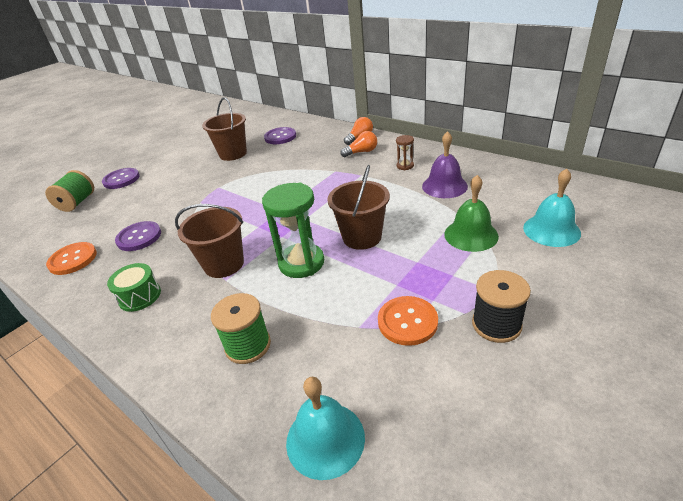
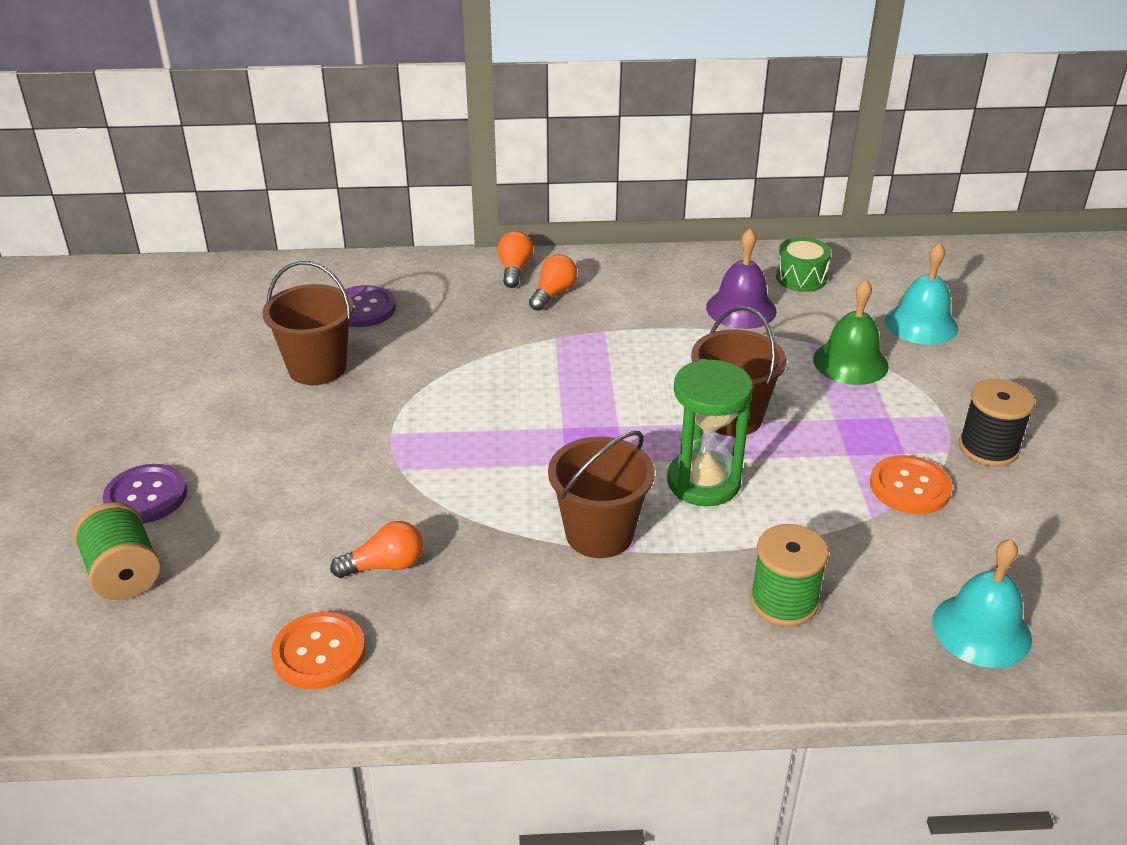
camera: 45 degrees left, 0 degrees up
green drum [107,263,161,312] -> green drum moved to [776,237,831,292]
purple button [115,221,161,251] -> orange light bulb [330,521,423,578]
brown hourglass [396,135,414,170] -> none

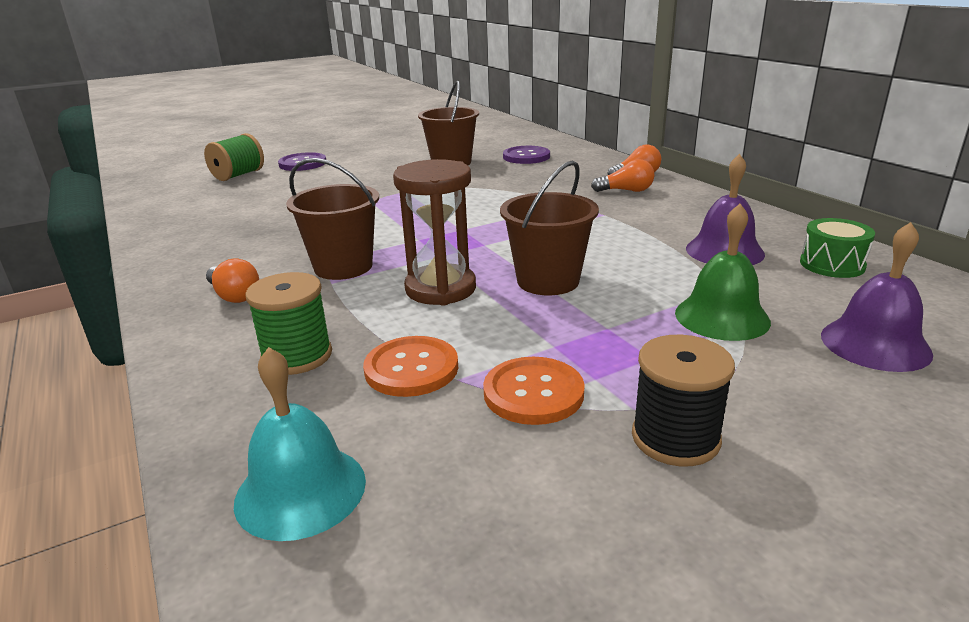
camera: 65 degrees right, 10 degrees down
orange button [271,612,365,690] -> orange button moved to [363,336,458,397]
orange light bulb [330,521,423,578] -> orange light bulb moved to [206,258,259,303]
green hourglass [667,359,753,506] -> brown hourglass [393,159,476,305]
turquoise bell [885,243,958,345] -> purple bell [821,222,933,372]

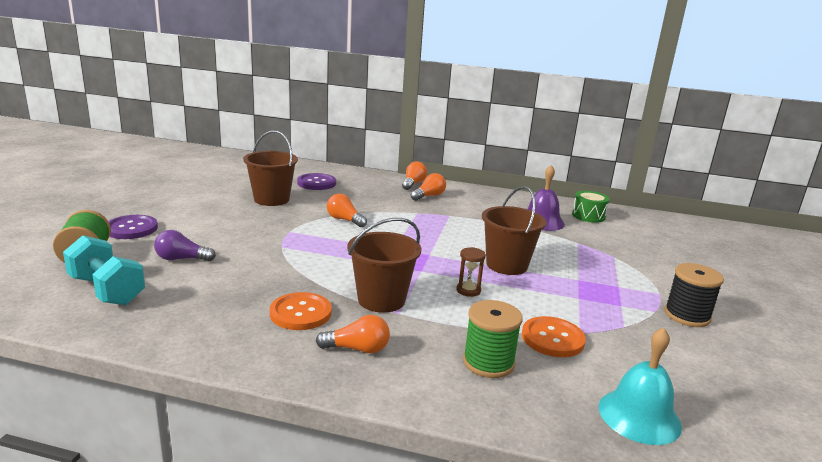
camera: 50 degrees left, 5 degrees down
brown hourglass [393,159,476,305] -> brown hourglass [456,247,486,297], size x0.48
orange button [483,357,585,425] -> orange button moved to [270,292,332,330]
green bell [675,204,771,341] -> none
purple bell [821,222,933,372] -> none
none -> turquoise dumbbell [63,235,145,305]
none -> purple light bulb [154,230,216,261]
none -> orange light bulb [327,194,367,227]

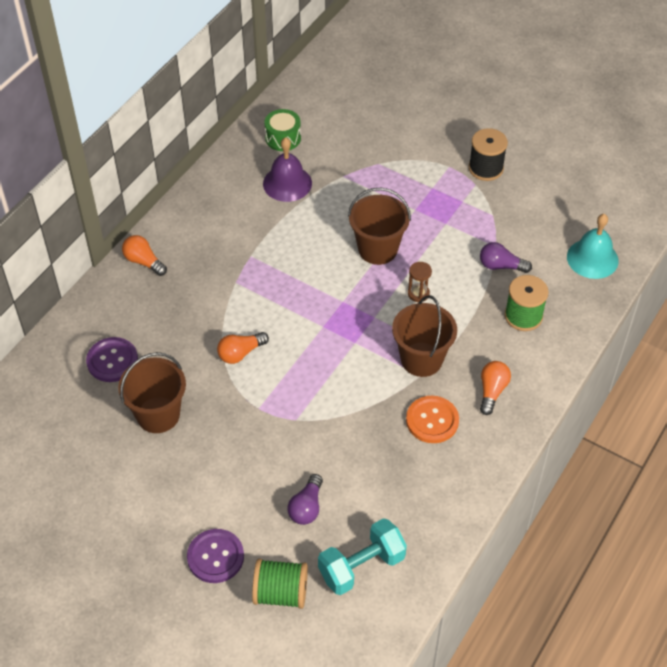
camera: 70 degrees left, 30 degrees up
orange light bulb [411,173,446,201] -> none
orange button [522,316,586,357] -> purple light bulb [480,242,532,273]

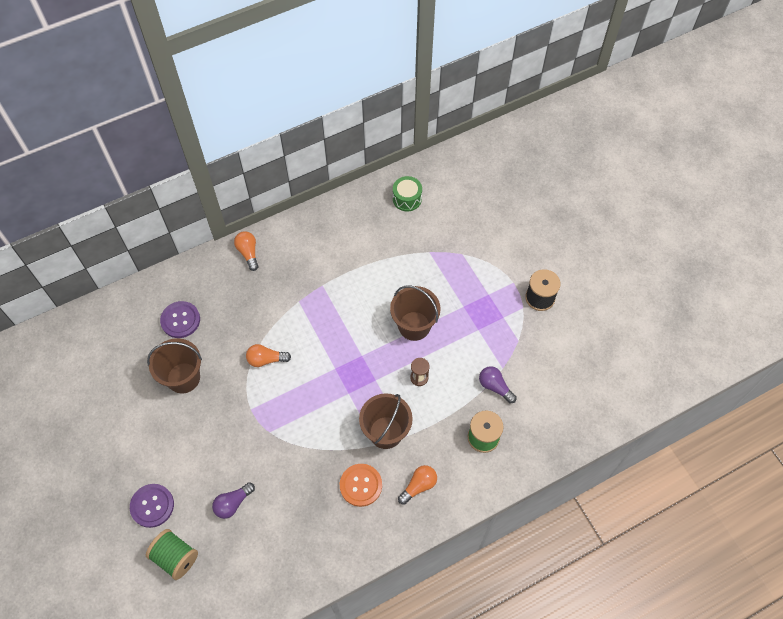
camera: 30 degrees right, 10 degrees up
purple bell [263,137,312,202] -> none
turquoise dumbbell [318,518,407,595] -> none
turquoise bell [567,214,618,279] -> none

